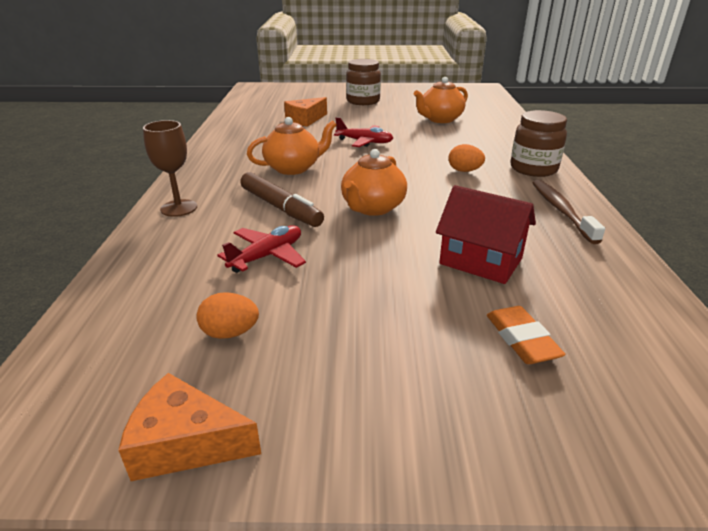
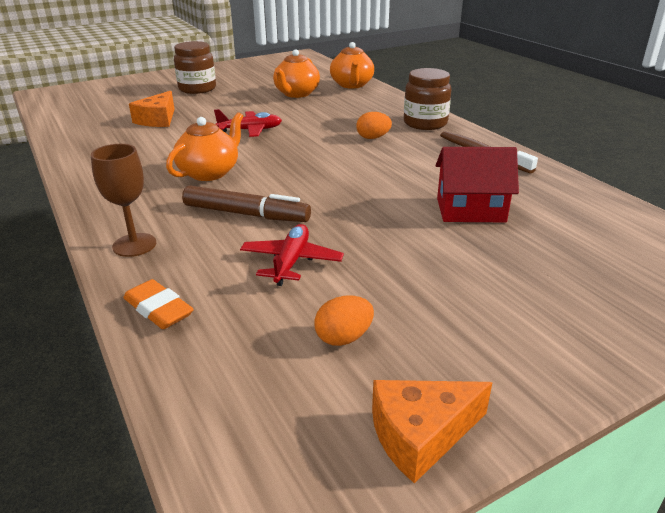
camera: 30 degrees left, 0 degrees up
orange teapot [341,149,407,216] -> orange teapot moved to [330,42,374,89]
orange eraser [487,306,565,364] -> orange eraser moved to [123,279,194,329]

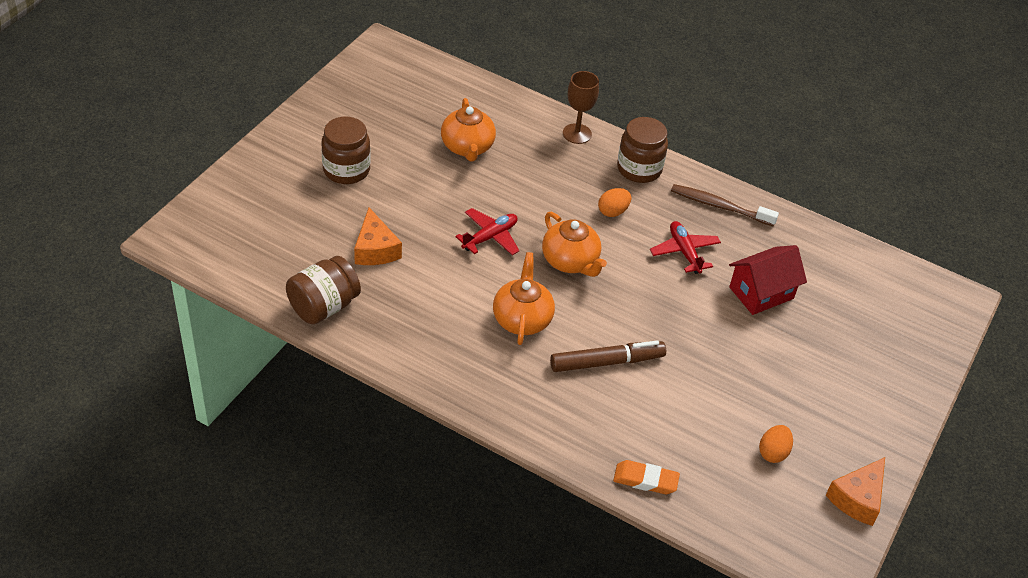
camera: 35 degrees left, 15 degrees up
brown goblet [91,144,156,257] -> brown goblet moved to [563,71,599,144]
red plane [240,224,344,286] -> red plane moved to [650,221,721,274]
orange teapot [330,42,374,89] -> orange teapot moved to [542,212,607,277]
none -> brown jar [286,256,361,324]

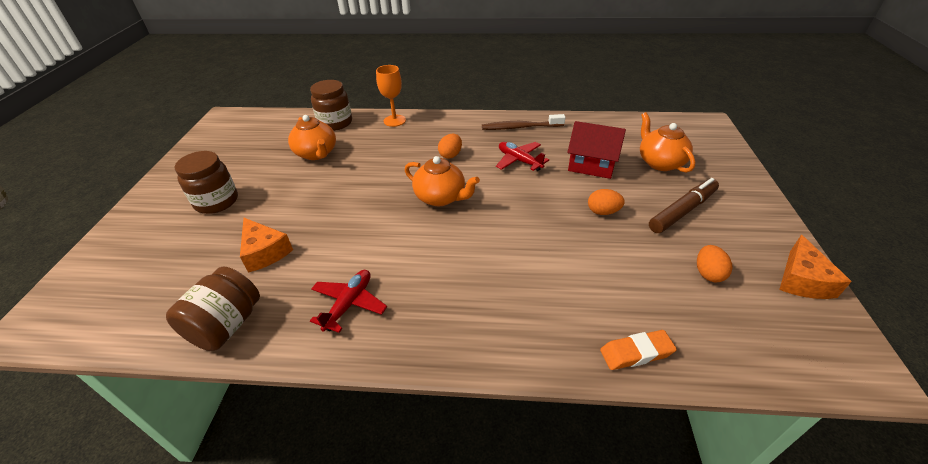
camera: 20 degrees left, 5 degrees down
red plane [455,208,520,255] -> red plane moved to [310,270,387,333]
orange teapot [493,252,555,345] -> orange teapot moved to [640,112,696,173]
brown marker [550,340,666,372] -> brown marker moved to [649,178,719,233]
brown goblet [563,71,599,144] -> orange goblet [376,65,406,127]
brown jar [617,117,668,183] -> brown jar moved to [310,80,352,131]
red house [729,245,807,315] -> red house turned 75 degrees clockwise [567,121,626,179]
none -> orange egg [588,189,625,215]

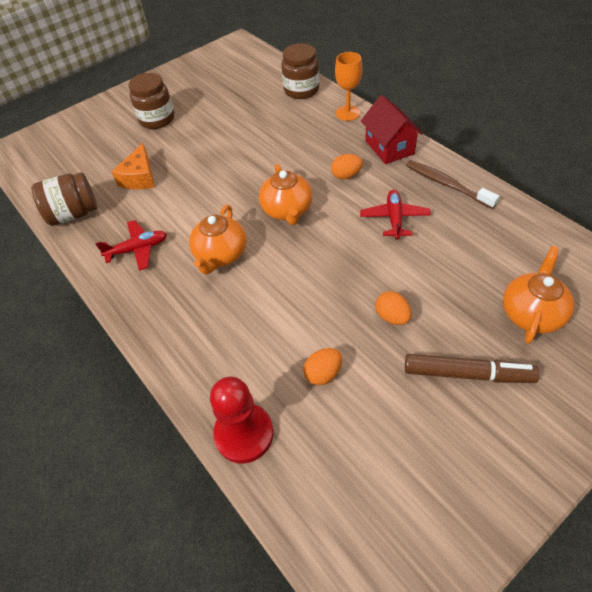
camera: 50 degrees right, 10 degrees up
orange teapot [288,115,336,160] -> orange teapot moved to [189,205,246,275]
red house [567,121,626,179] -> red house moved to [361,95,423,164]
orange eraser [600,330,677,370] -> red pawn [210,377,274,463]
orange egg [697,245,732,282] -> orange egg moved to [303,348,342,385]
orange cheese [779,235,852,299] -> none

